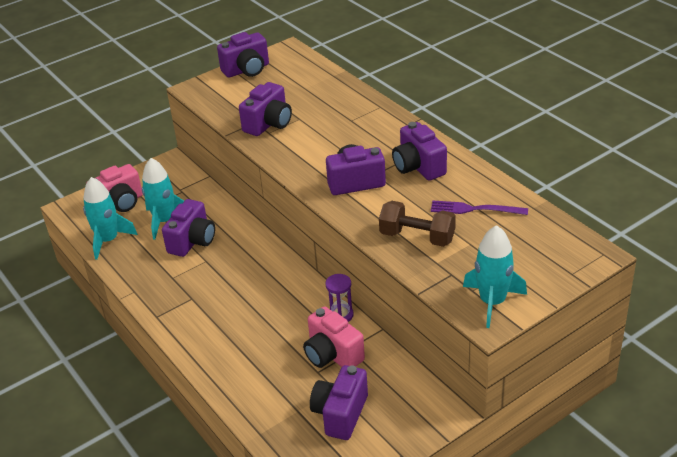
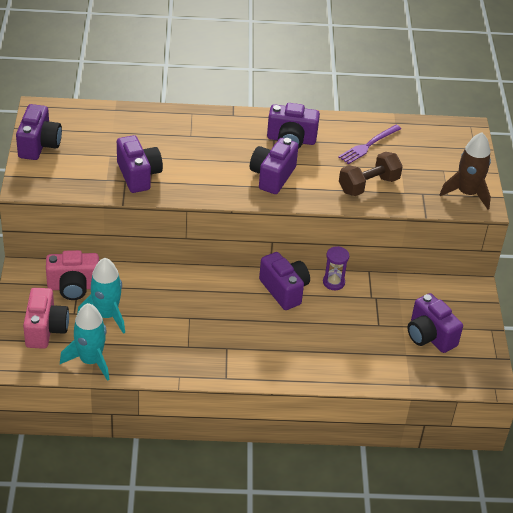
camera: 60 degrees left, 5 degrees up
purple camera [162,199,215,257] -> purple camera moved to [259,252,310,310]
pink camera [303,306,365,368] -> pink camera moved to [46,250,99,300]
turquoise rocket [463,225,527,328] -> brown rocket [440,132,491,210]

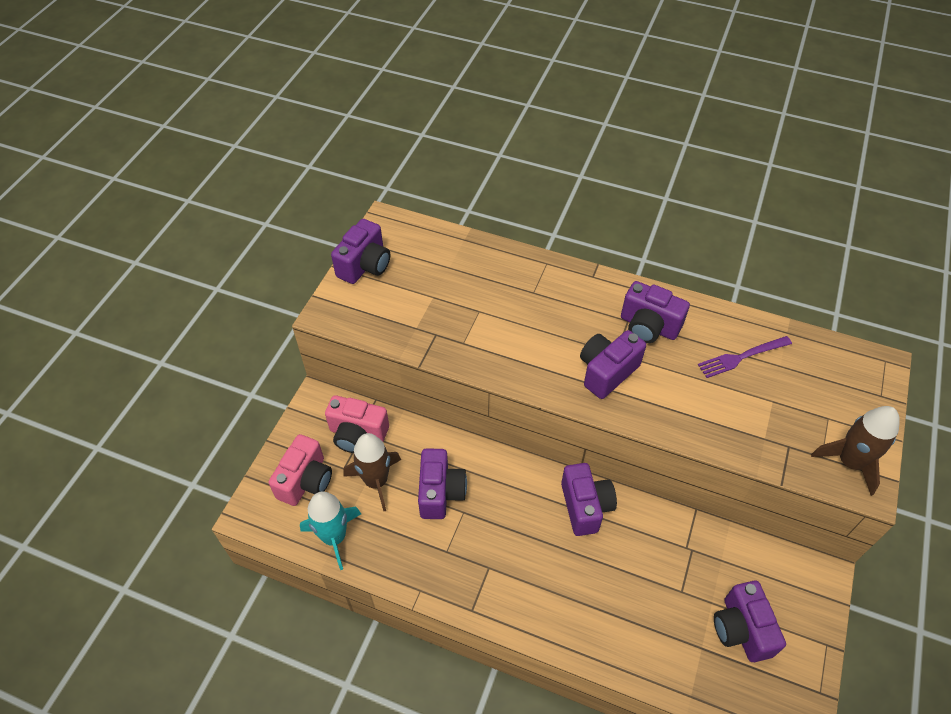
camera: 25 degrees right, 10 degrees up
turquoise rocket [77,258,125,334] -> brown rocket [344,433,401,511]
purple camera [117,135,163,193] -> purple camera moved to [418,448,467,519]
purple hourglass [323,246,349,290] -> none
brown dumbbell [339,152,403,196] -> none

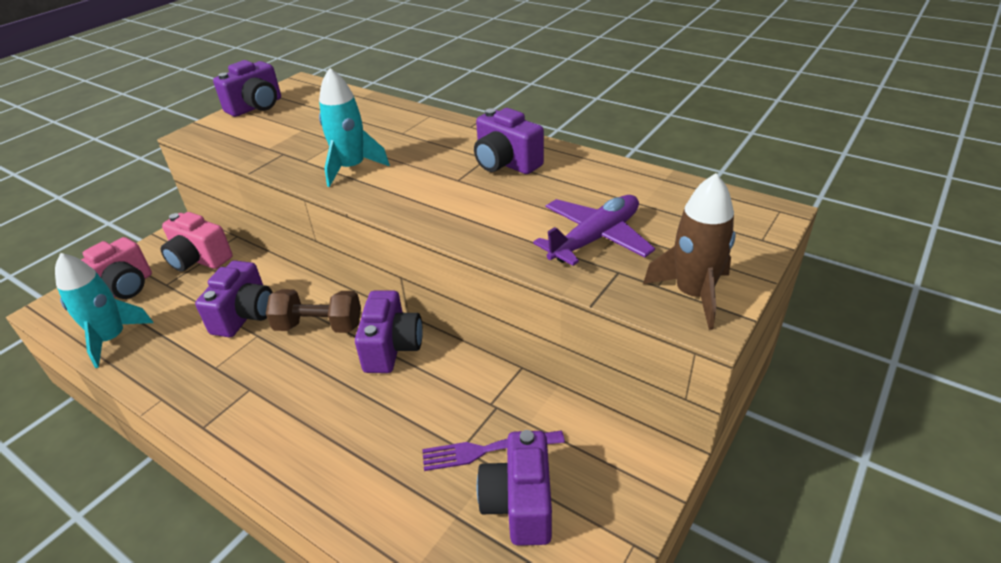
camera: 15 degrees right, 15 degrees down
brown rocket [344,433,401,511] -> none
purple camera [580,330,646,399] -> none
purple fork [698,336,792,378] -> purple fork moved to [422,430,565,471]
none -> brown dumbbell [266,289,361,333]
none -> turquoise rocket [319,68,390,187]
none -> purple plane [533,195,655,266]

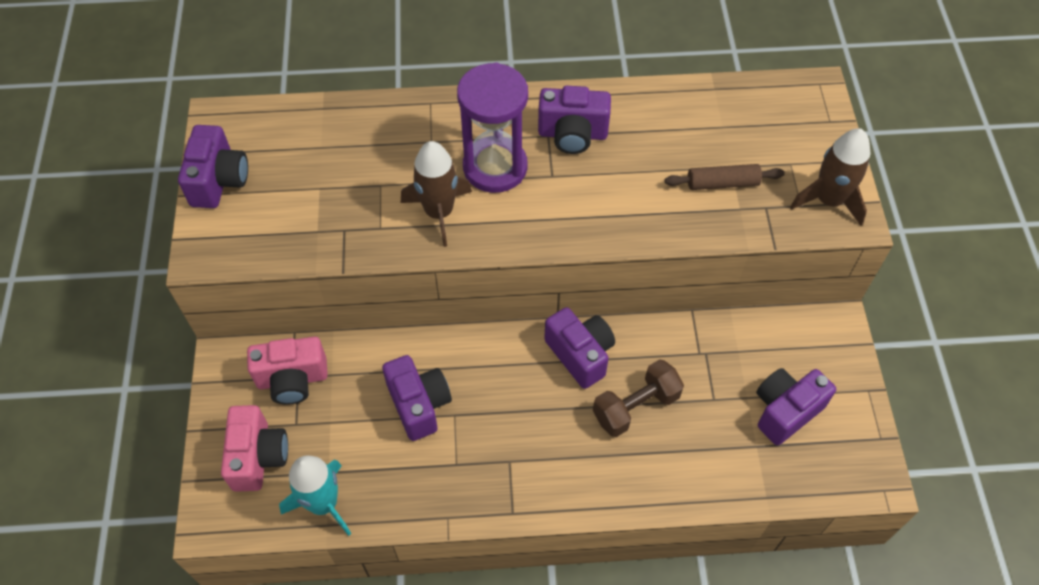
camera: 40 degrees left, 20 degrees up
brown dumbbell [266,289,361,333] -> brown dumbbell moved to [593,359,684,437]
turquoise rocket [319,68,390,187] -> brown rocket [401,141,472,247]
purple fork [422,430,565,471] -> none
purple camera [477,430,552,546] -> purple camera turned 90 degrees clockwise [756,368,836,445]
purple plane [533,195,655,266] -> brown rolling pin [665,164,785,190]
none -> purple hourglass [457,62,528,193]

